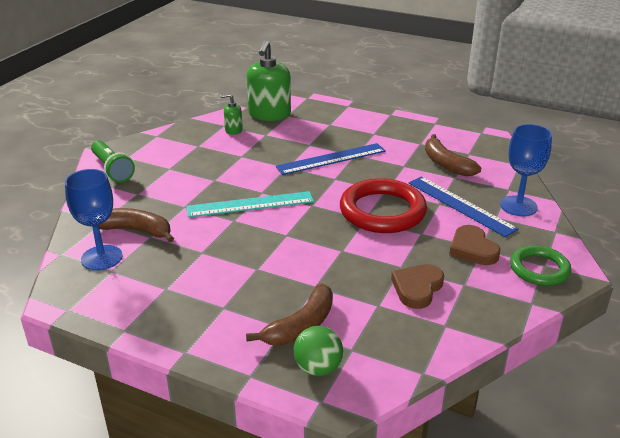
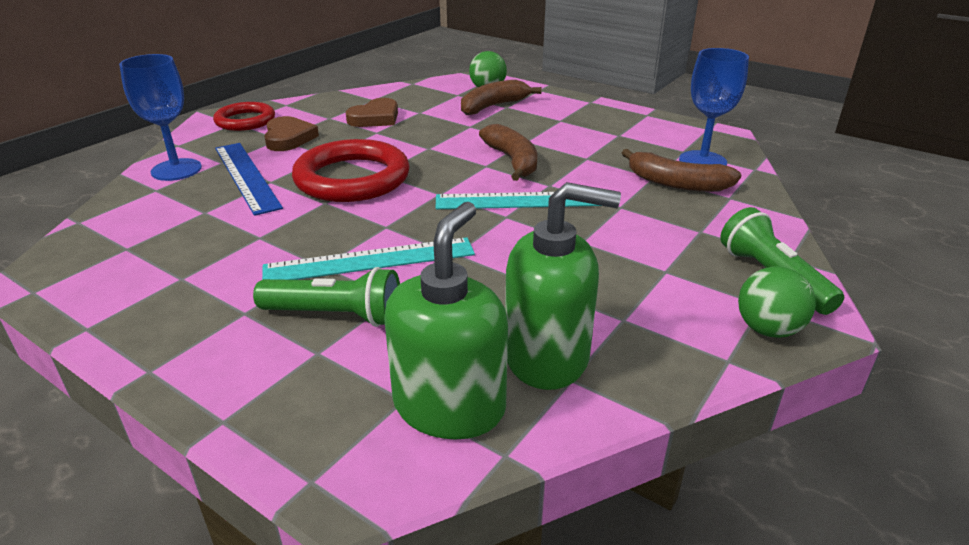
camera: 170 degrees left, 0 degrees up
green soap dispenser [220,94,243,135] -> green soap dispenser [505,182,621,390], size x2.03
blue ruler [276,143,386,175] -> turquoise ruler [262,237,475,280]
brown banana [425,134,482,176] -> brown banana moved to [479,124,538,181]
green ring [510,245,572,286] -> red ring [213,102,275,131]
none -> green flashlight [253,267,400,327]
none -> green ball [738,266,816,338]

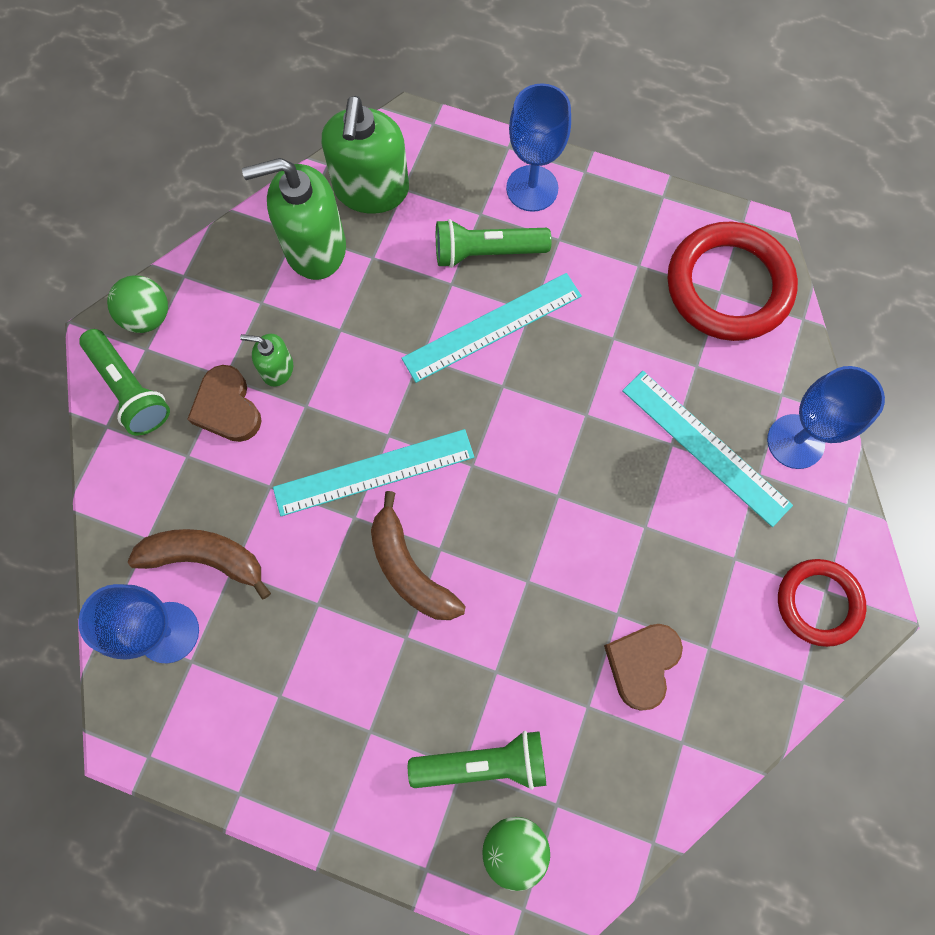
camera: 165 degrees right, 40 degrees up
blue ruler [215,143,283,216] -> turquoise ruler [622,371,793,527]
brown heart [264,116,319,151] -> brown heart moved to [187,365,262,442]
red ring [292,139,410,202] -> red ring moved to [668,221,798,341]
brown banana [461,80,542,115] -> green flashlight [408,731,546,790]
none -> green soap dispenser [240,334,293,386]
none -> blue goblet [506,83,571,212]

